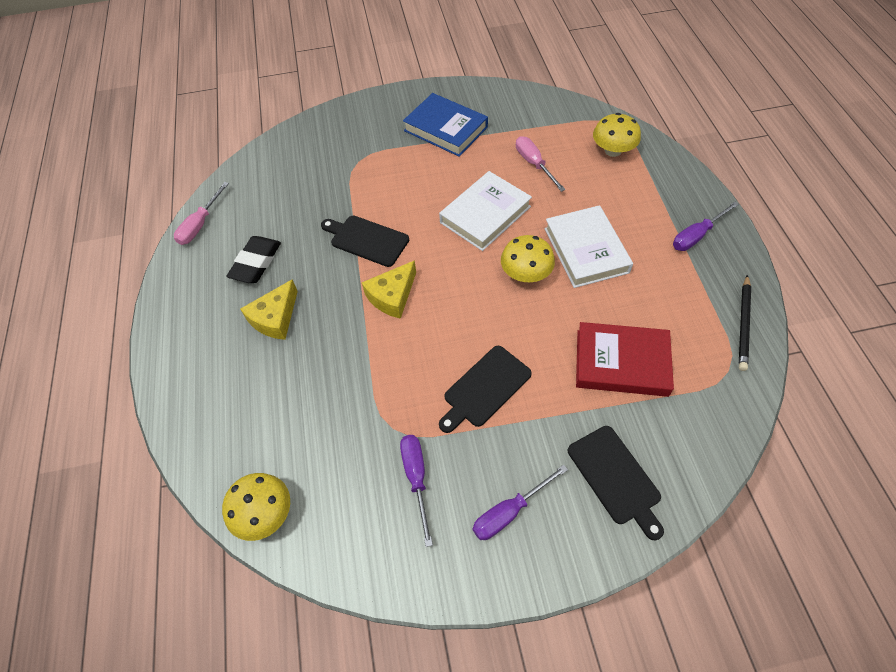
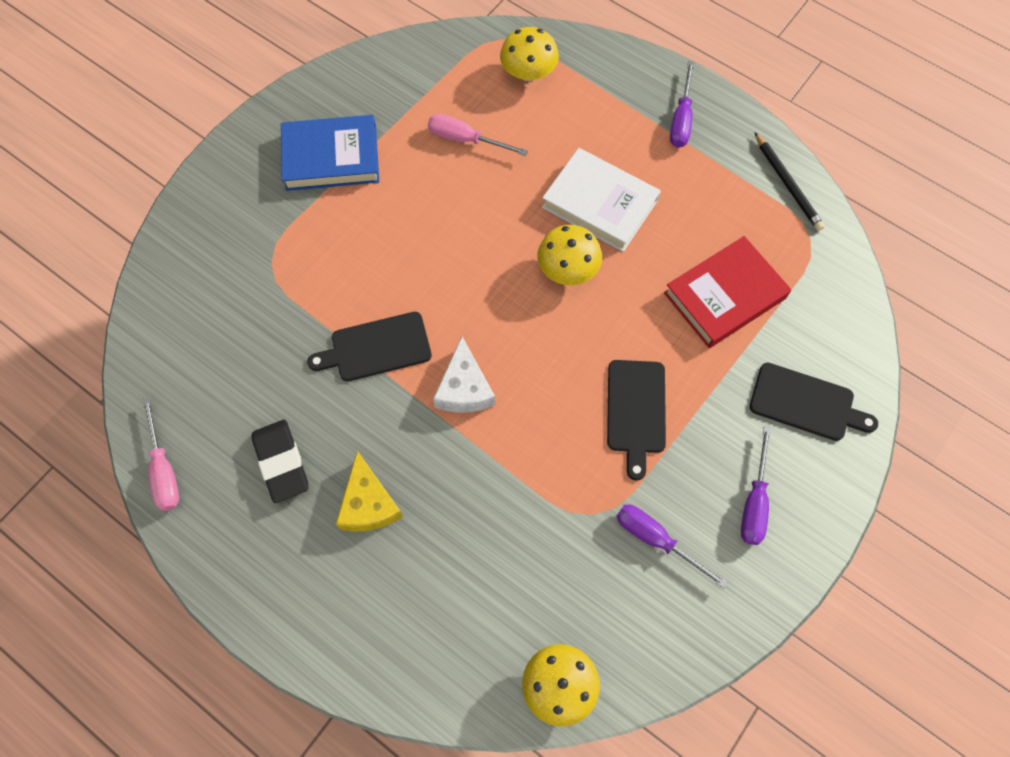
camera: 45 degrees left, 10 degrees up
yellow cheese [362,260,416,319] -> white cheese [433,337,495,413]
white book [439,171,532,251] -> none

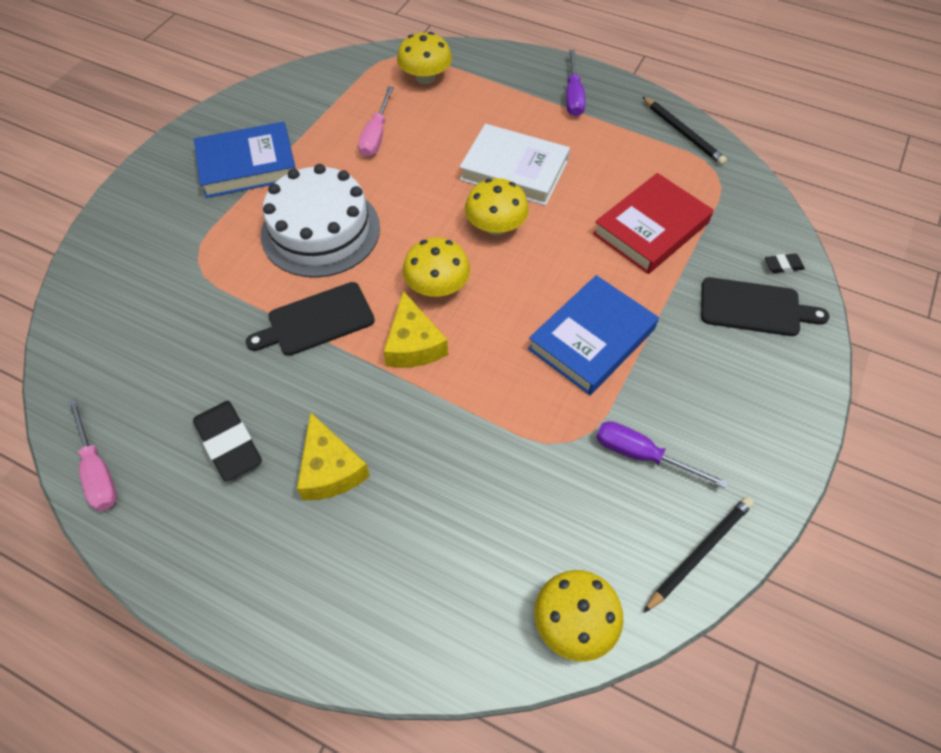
camera: 10 degrees left, 10 degrees down
pink screwdriver [428,114,528,156] -> pink screwdriver turned 90 degrees counterclockwise [358,86,394,157]
white cheese [433,337,495,413] -> yellow cheese [383,291,448,368]
black cutting board [607,360,666,481] -> blue book [528,275,659,395]
purple screwdriver [741,426,771,545] -> none
none -> white cake [261,164,380,278]
none -> yellow mushroom [403,238,470,297]
none -> black pencil [643,497,754,613]
none -> black eraser [765,254,805,273]

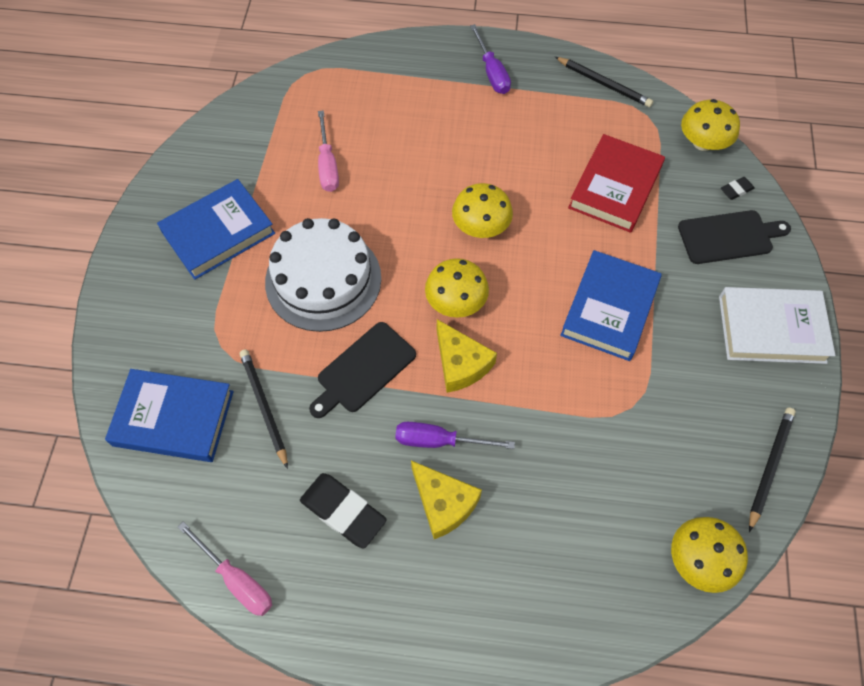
camera: 20 degrees left, 5 degrees up
yellow mushroom [397,32,452,84] -> yellow mushroom moved to [681,99,740,151]
white book [459,124,570,206] -> white book moved to [719,287,835,364]
purple screwdriver [596,421,728,488] -> purple screwdriver moved to [395,422,515,449]
none -> blue book [105,369,234,462]
none -> black pencil [240,349,288,469]

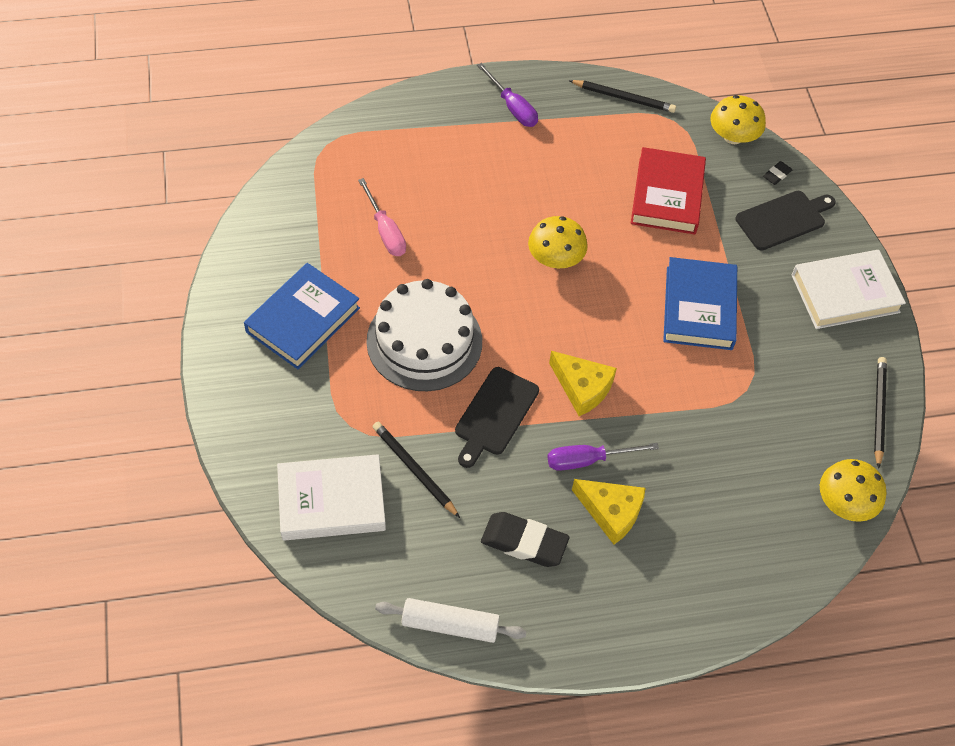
camera: 20 degrees left, 5 degrees down
blue book [105,369,234,462] -> white book [277,454,386,541]
pink screwdriver [178,522,272,616] -> white rolling pin [375,598,527,643]
yellow mushroom [425,258,489,318] -> none

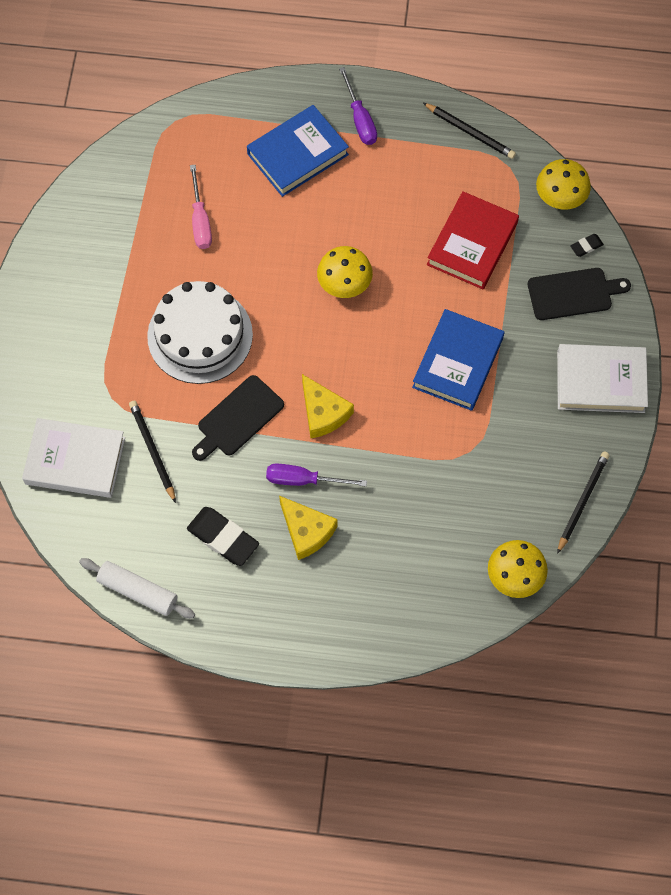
camera: 20 degrees right, 10 degrees up
blue book [244,263,360,369] -> blue book moved to [247,105,349,197]

